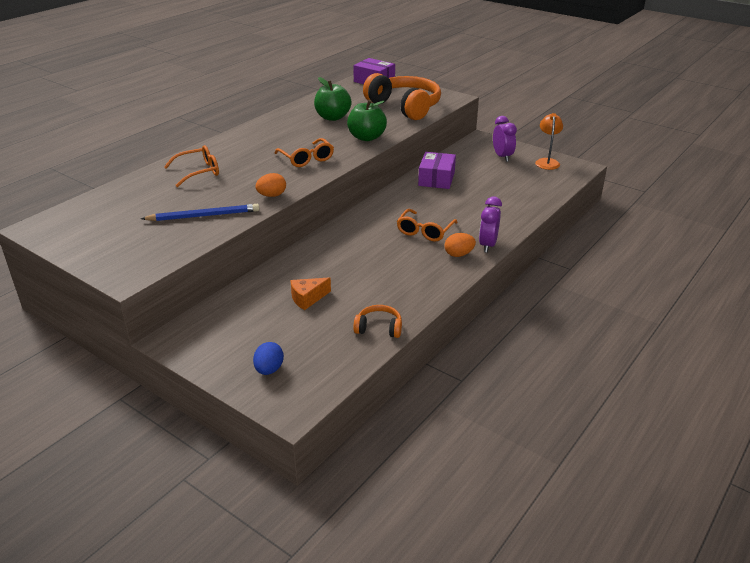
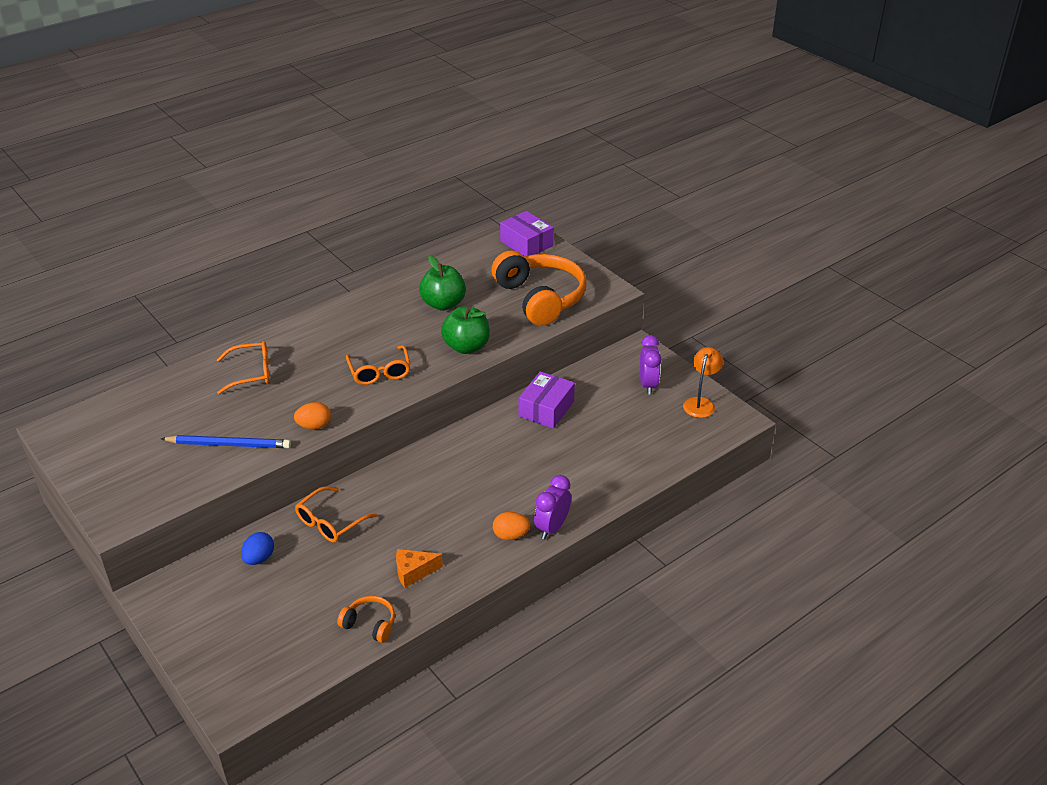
camera: 15 degrees right, 5 degrees up
blue egg [253,342,284,375] -> blue egg moved to [241,532,274,565]
orange cheese [290,277,331,310] -> orange cheese moved to [396,549,443,588]
orange glasses [397,209,458,241] -> orange glasses moved to [295,486,377,543]

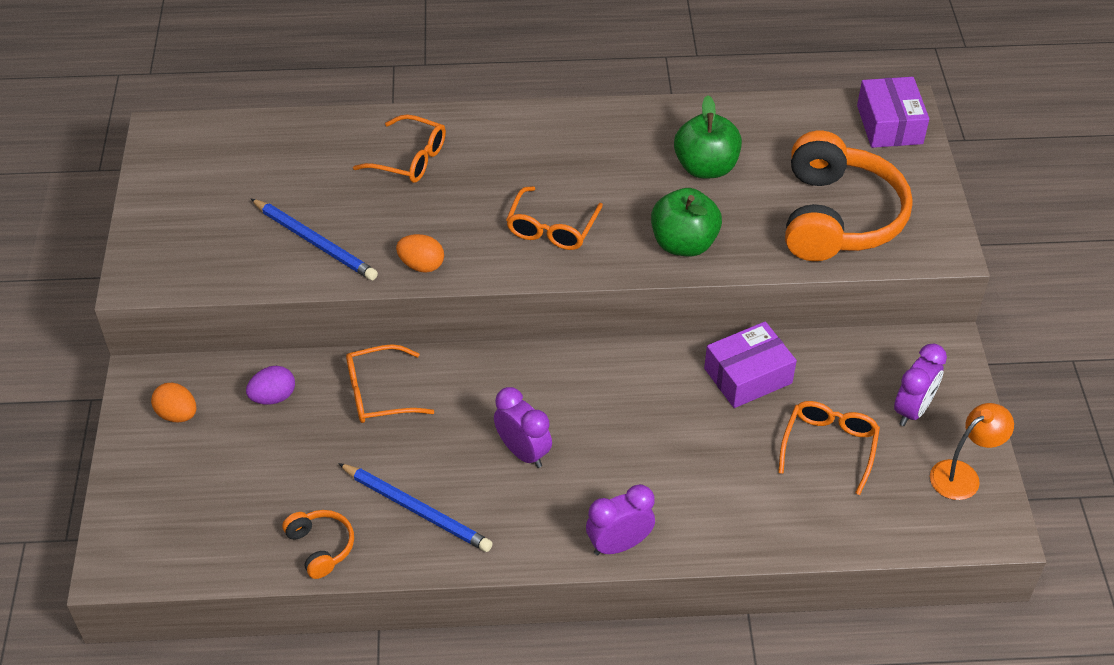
camera: 35 degrees right, 10 degrees up
blue egg [241,532,274,565] -> purple egg [246,366,295,405]
orange cheese [396,549,443,588] -> blue pencil [338,463,493,552]
orange egg [493,512,530,540] -> orange egg moved to [151,382,196,422]
none -> purple clock [494,387,552,468]
none -> orange glasses [778,401,880,495]

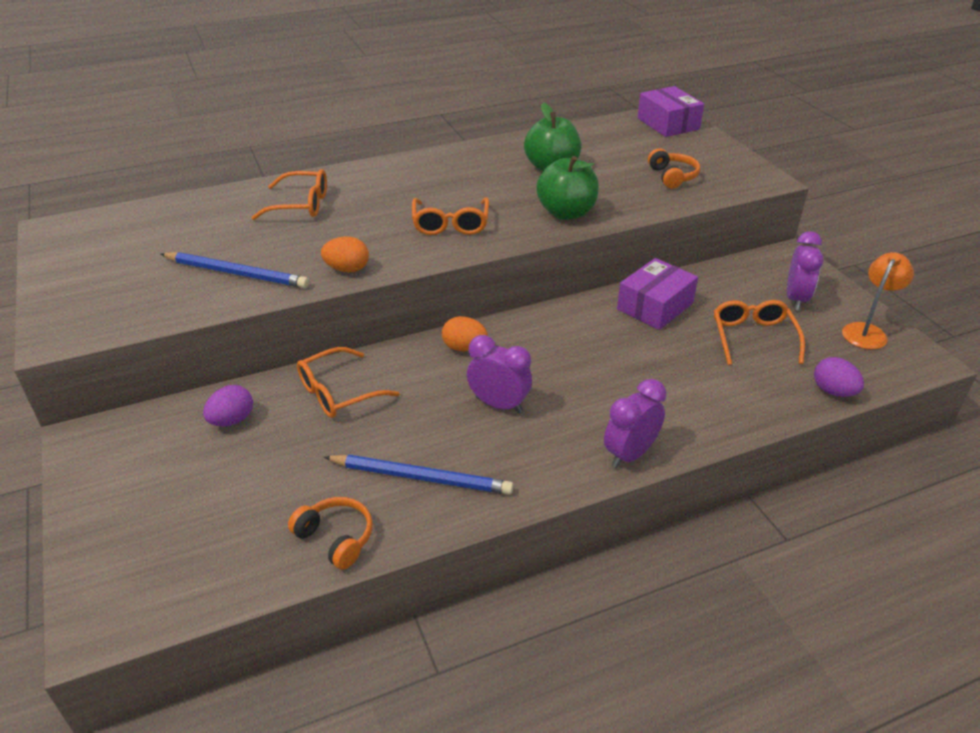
camera: 20 degrees left, 10 degrees down
orange egg [151,382,196,422] -> orange egg moved to [442,316,488,351]
orange headphones [785,131,913,261] -> orange headphones [648,148,700,189], size x0.45
none -> purple egg [814,357,864,397]

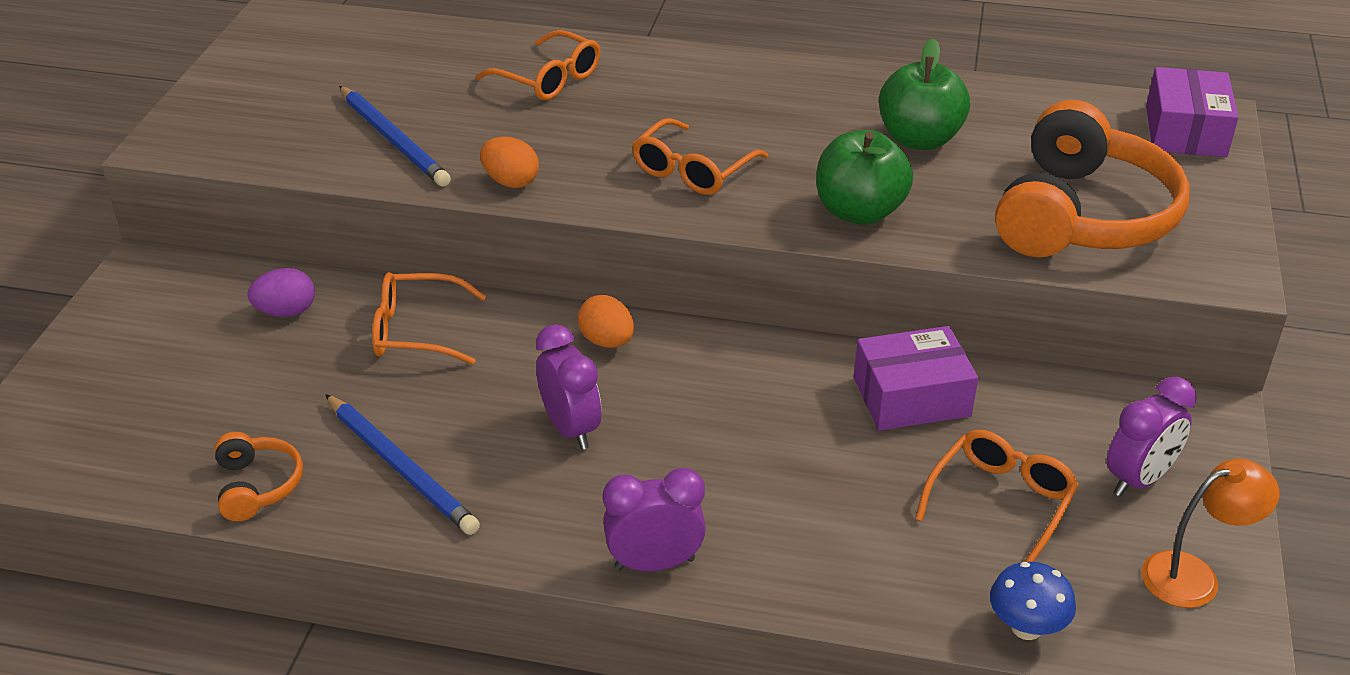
camera: 35 degrees right, 0 degrees up
orange headphones [648,148,700,189] -> orange headphones [995,100,1190,257], size x2.23
purple egg [814,357,864,397] -> blue mushroom [990,562,1076,640]

